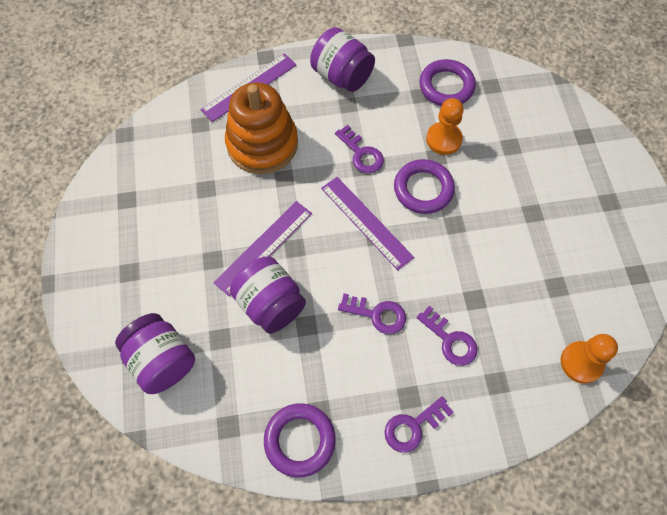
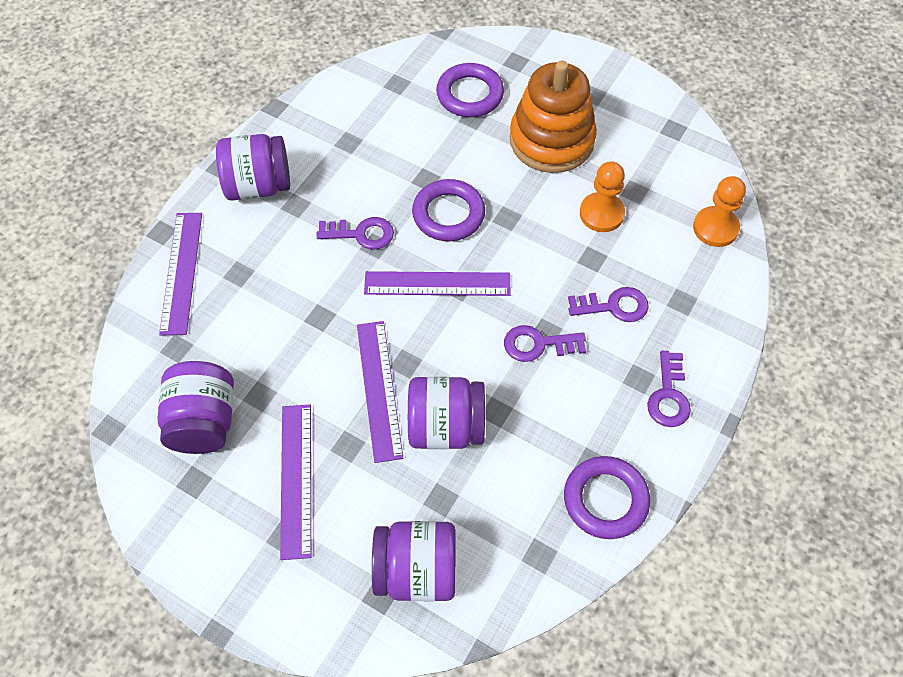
camera: 50 degrees left, 5 degrees down
orange stacking toy [225,82,298,174] -> orange stacking toy moved to [510,61,597,173]
purple key [338,293,406,334] -> purple key turned 150 degrees counterclockwise [504,325,586,362]
purple ring [419,59,476,106] -> purple ring moved to [436,63,504,117]
orange pawn [426,98,464,155] -> orange pawn moved to [580,162,625,232]
none -> purple jar [157,361,234,454]
none -> purple ruler [280,405,311,560]

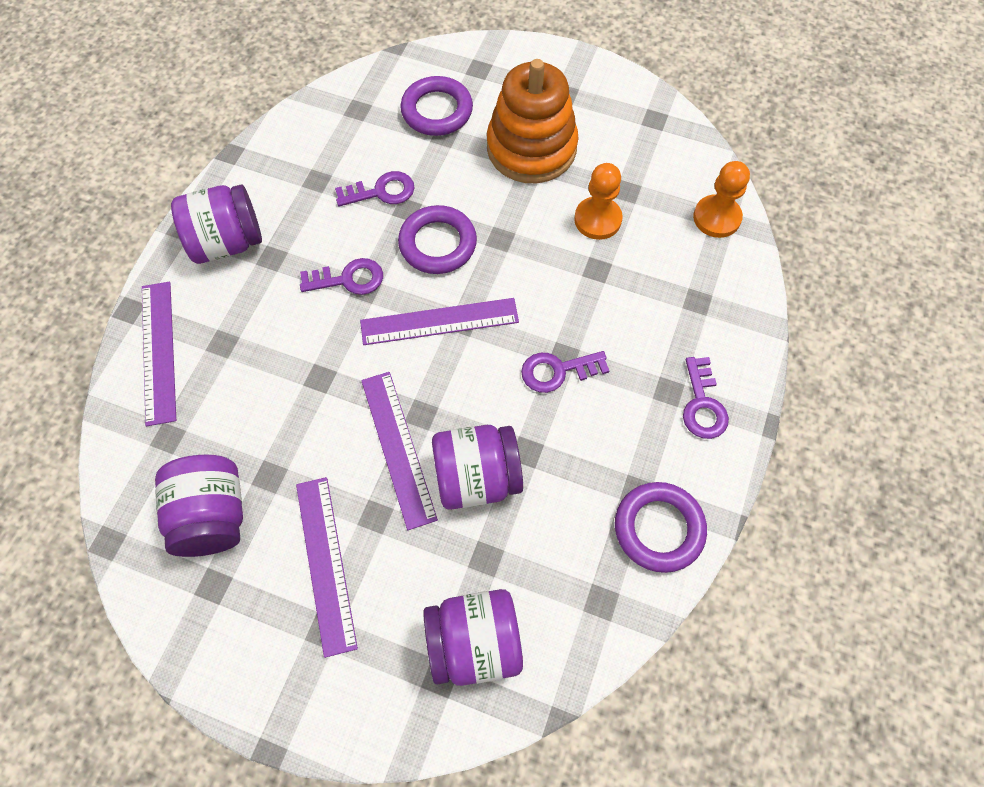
camera: 10 degrees left, 5 degrees up
purple key [568,287,649,322] -> purple key moved to [335,171,414,206]

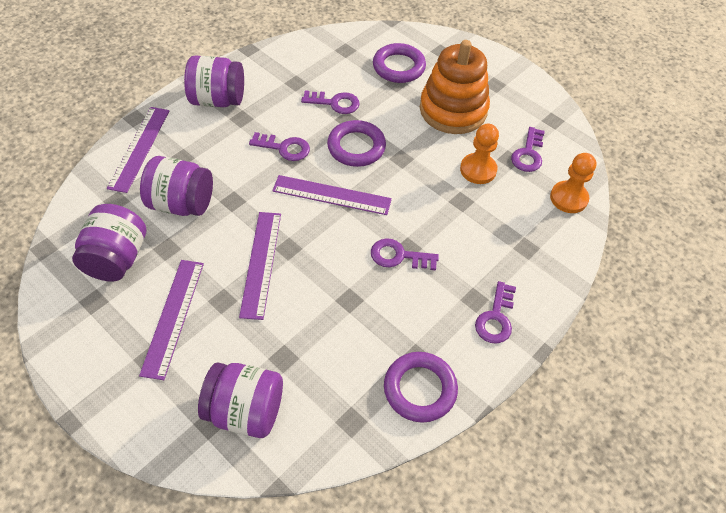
camera: 20 degrees right, 10 degrees down
purple jar [432,425,523,510] -> purple jar moved to [140,156,213,216]
none -> purple key [511,127,545,172]

